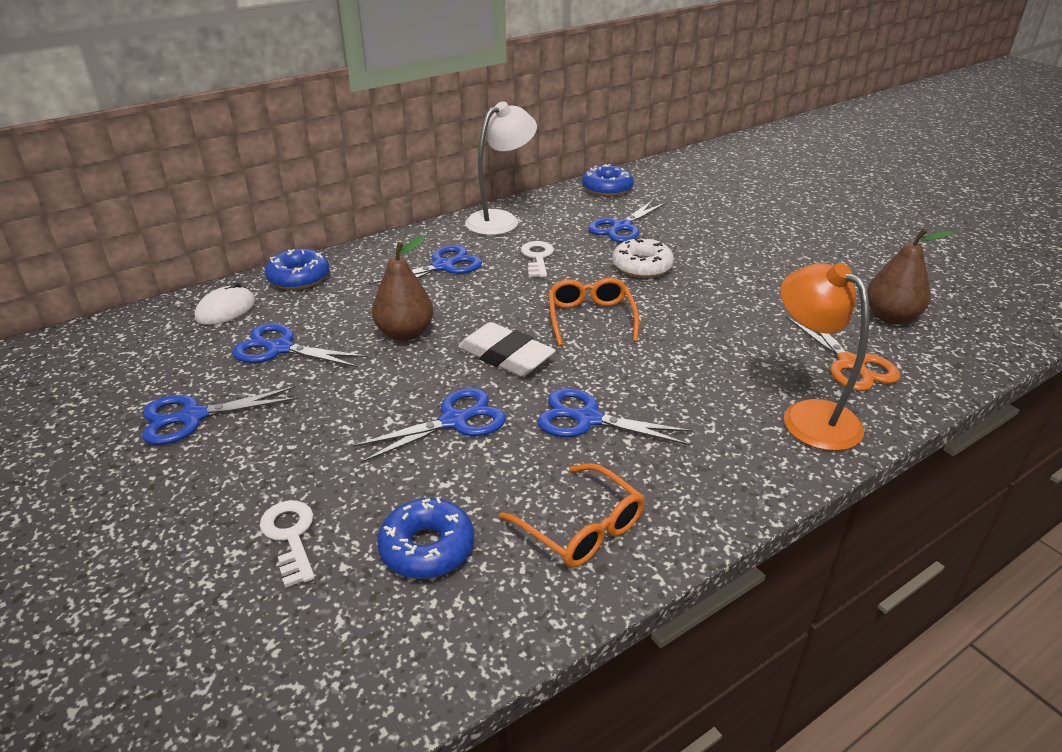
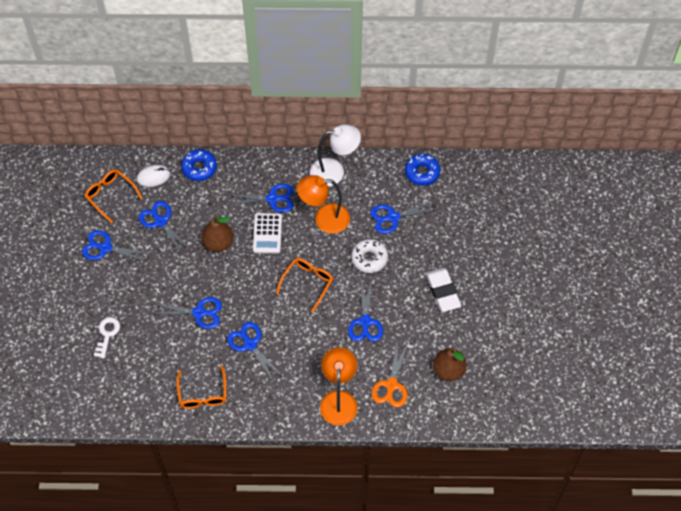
camera: 35 degrees right, 25 degrees up
blue donut [377,497,474,579] -> none
white eraser [458,322,556,377] -> white eraser moved to [426,268,461,312]
white key [521,241,554,277] -> orange lamp [297,175,350,234]
none -> orange glasses [85,170,142,223]
none -> white calculator [253,213,282,253]
none -> blue scissors [348,281,383,342]

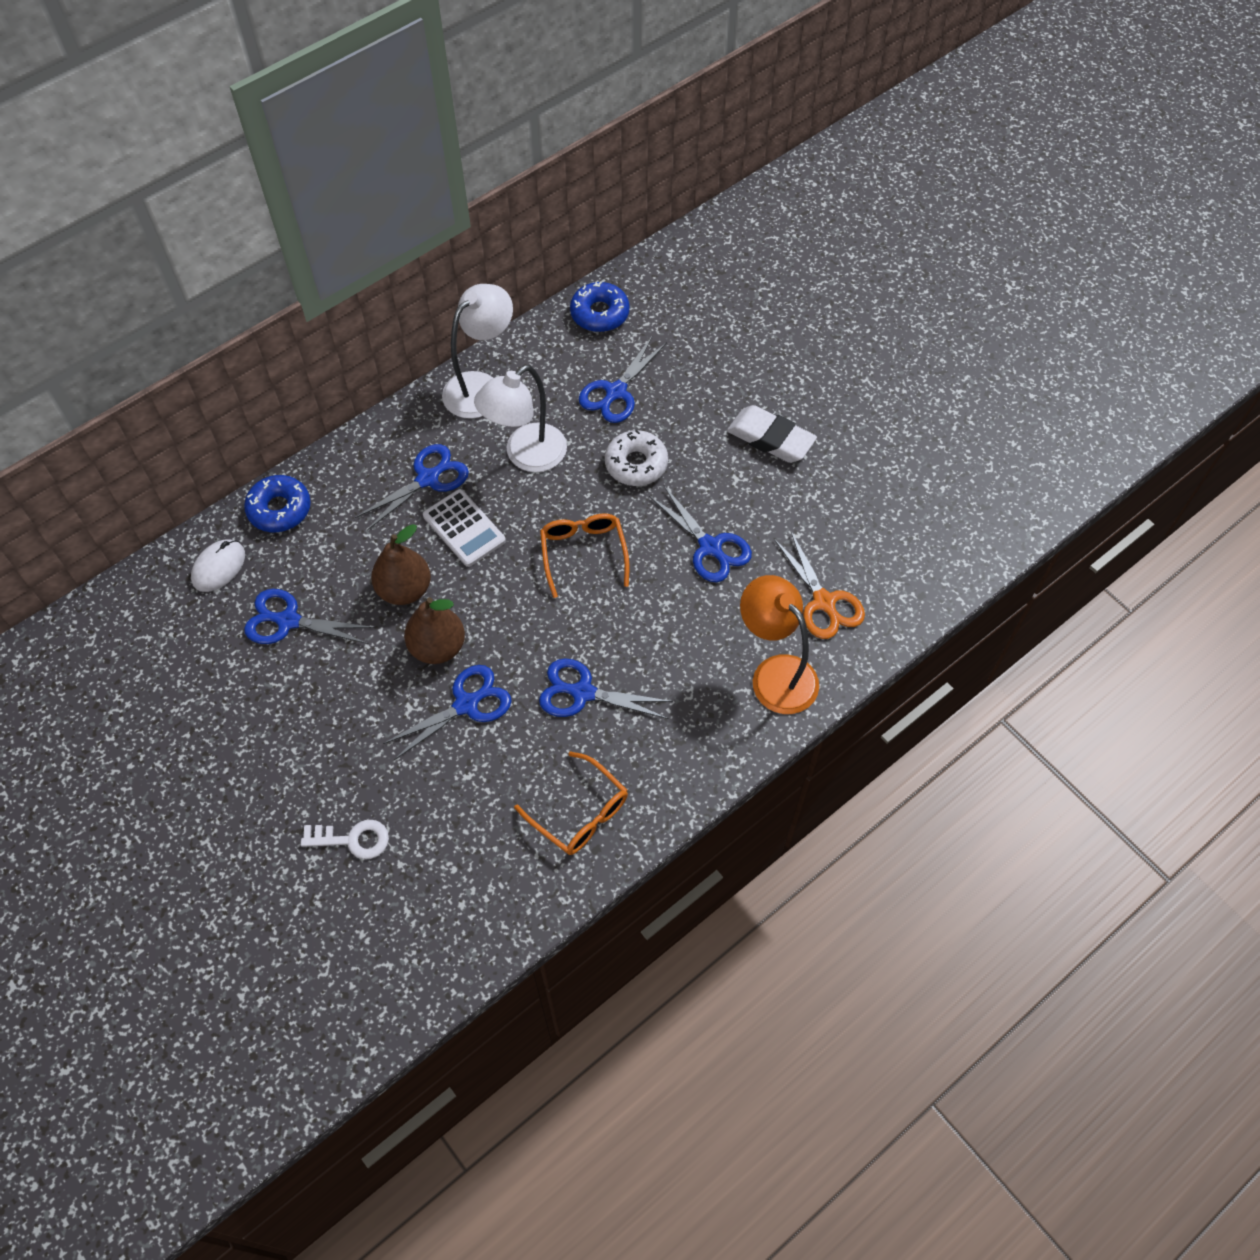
camera: 40 degrees left, 0 degrees up
blue scissors [82,230,152,263] -> none
orange glasses [85,170,142,223] -> none
white key [94,317,120,359] -> white key turned 120 degrees clockwise [301,820,389,859]
orange lamp [297,175,350,234] -> white lamp [474,365,567,472]
brown pear [433,348,467,381] -> brown pear moved to [404,597,465,664]

